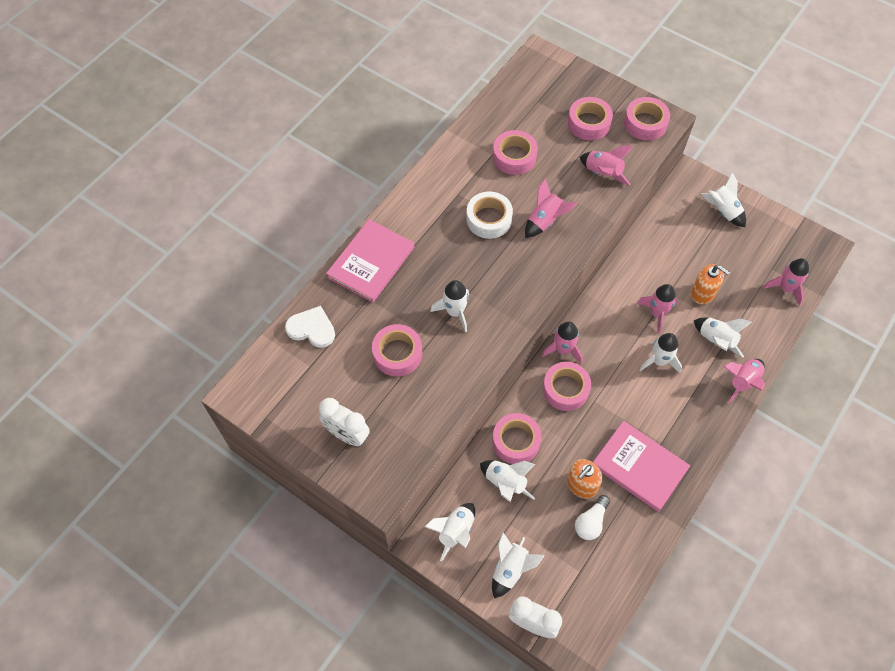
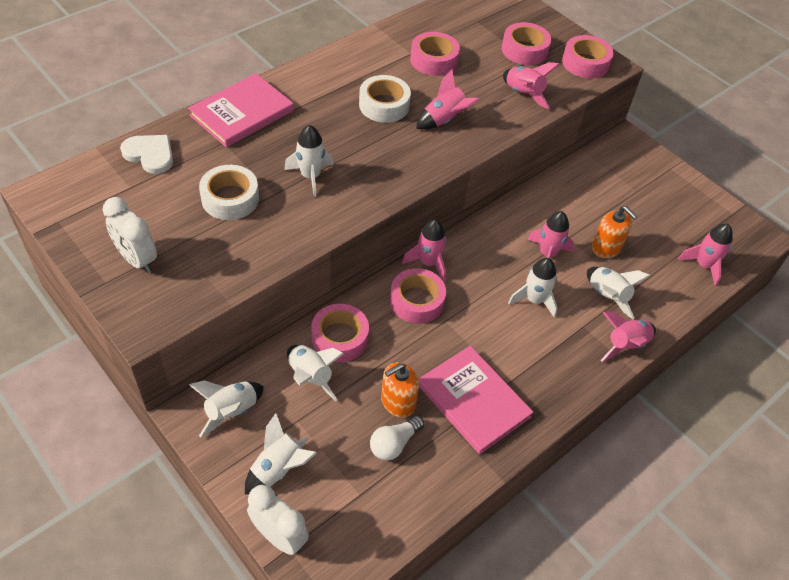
camera: 10 degrees right, 10 degrees down
pink tape [372,324,422,376] -> white tape [199,165,259,220]
white rocket [701,172,746,227] -> none

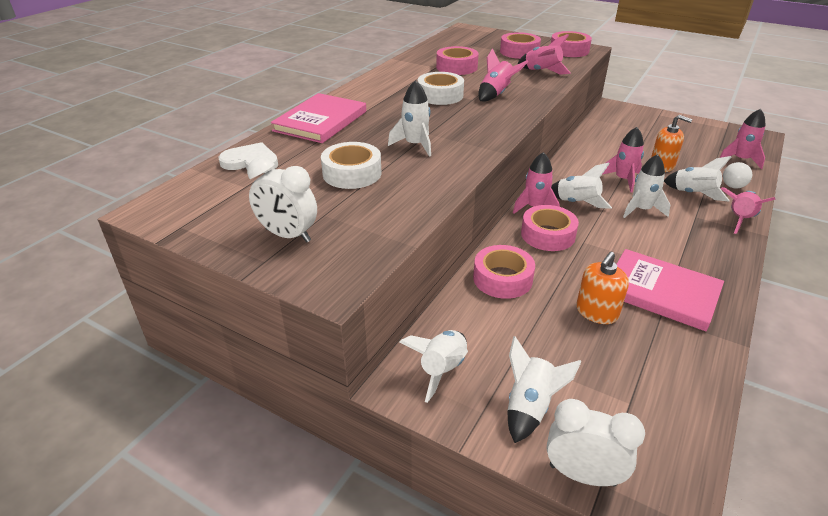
camera: 15 degrees left, 15 degrees down
white rocket [287,345,344,401] -> white rocket moved to [551,163,612,209]
white light bulb [370,416,424,461] -> white light bulb moved to [723,162,752,189]

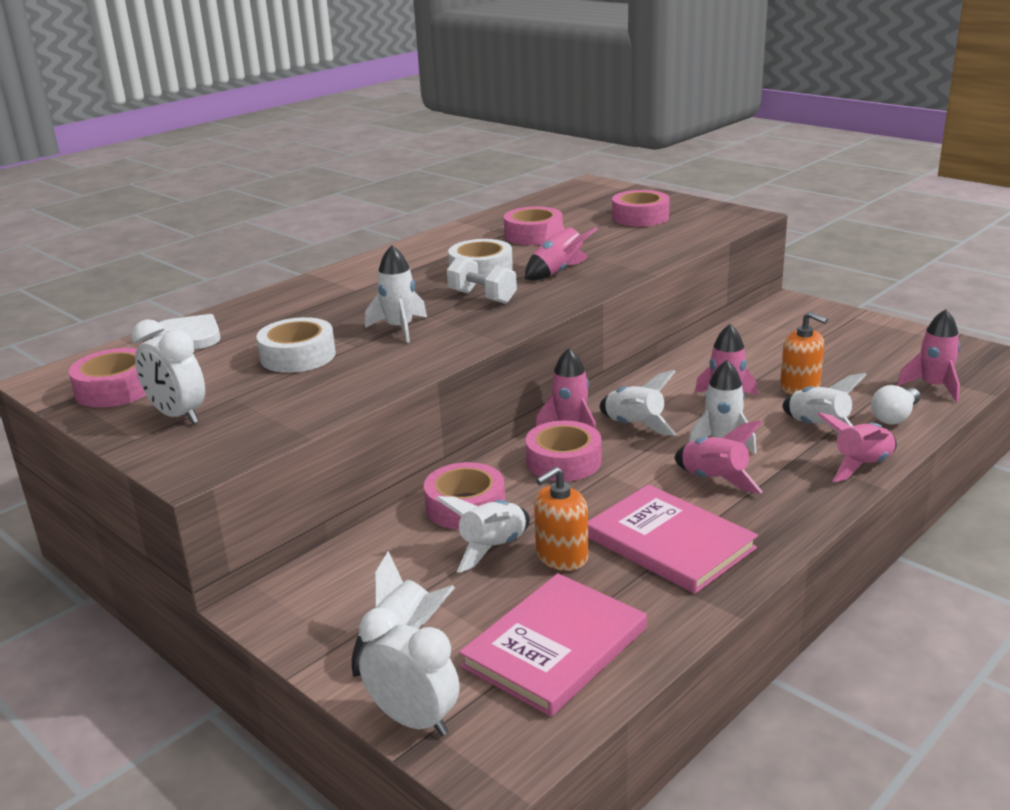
camera: 15 degrees right, 10 degrees down
pink book [271,93,366,143] -> pink book moved to [459,573,647,717]
white rocket [400,330,468,403] -> white rocket moved to [436,496,530,573]
pink rocket [518,34,571,75] -> pink rocket moved to [674,420,763,493]
pink tape [551,31,592,57] -> pink tape moved to [69,348,146,407]
none -> white dumbbell [447,256,517,304]

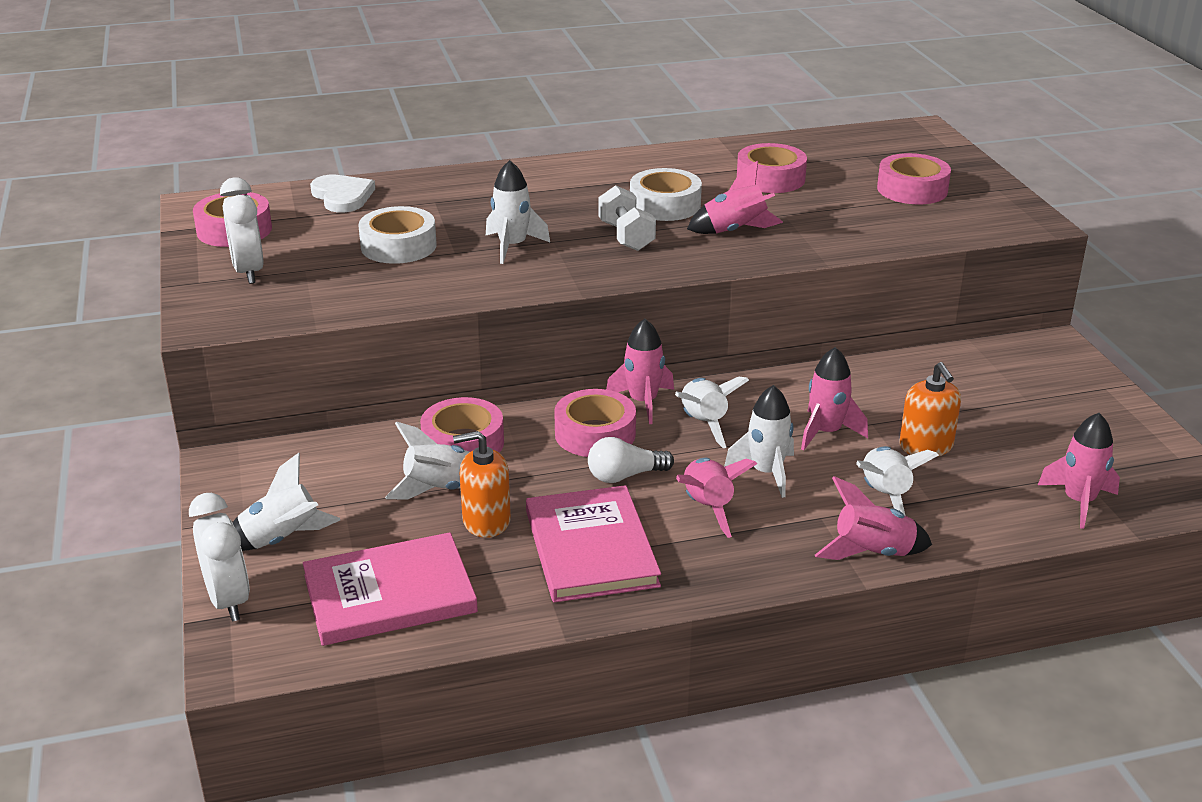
camera: 30 degrees right, 5 degrees up
white light bulb [871,385,920,425] -> white light bulb moved to [588,437,674,483]

